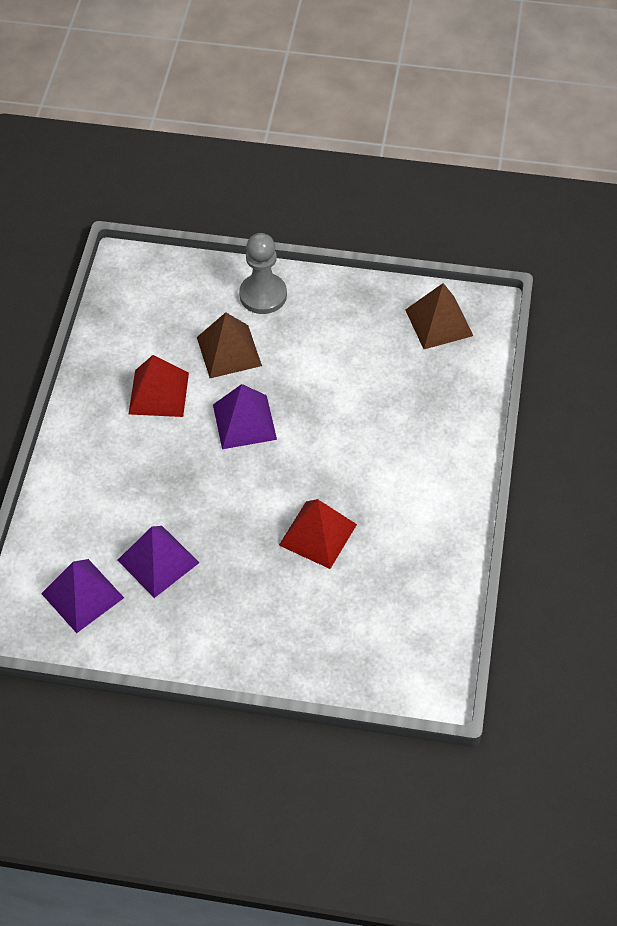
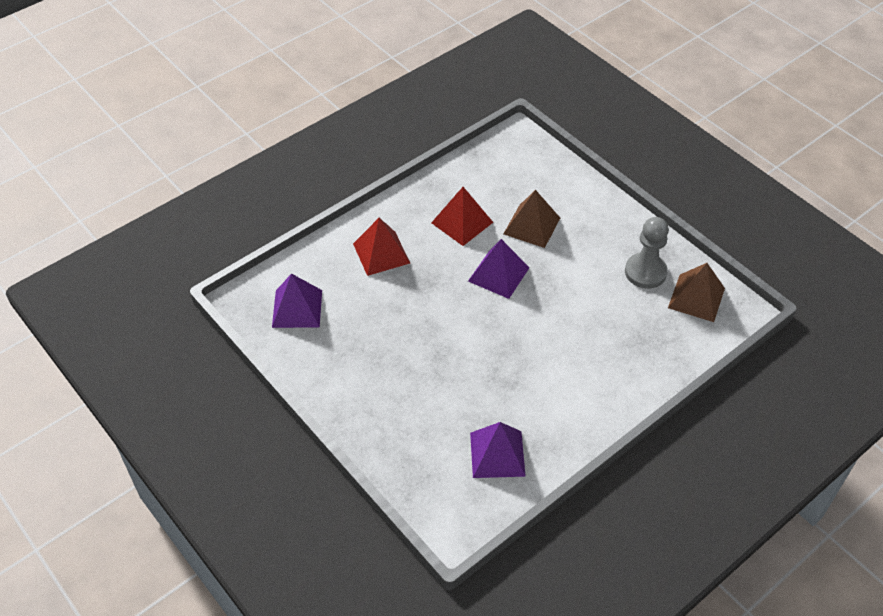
camera: 40 degrees right, 5 degrees down
purple pyramid [117,526,199,598] -> purple pyramid moved to [470,422,526,478]
grey pawn [239,233,287,314] -> grey pawn moved to [625,217,669,289]
red pyramid [279,499,357,569] -> red pyramid moved to [353,218,410,276]

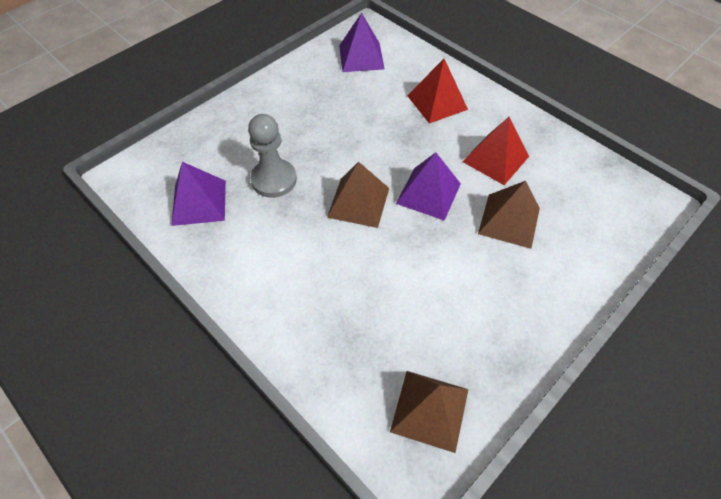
camera: 85 degrees right, 5 degrees up
grey pawn [625,217,669,289] -> grey pawn moved to [248,114,297,198]
none -> brown pyramid [327,162,389,228]

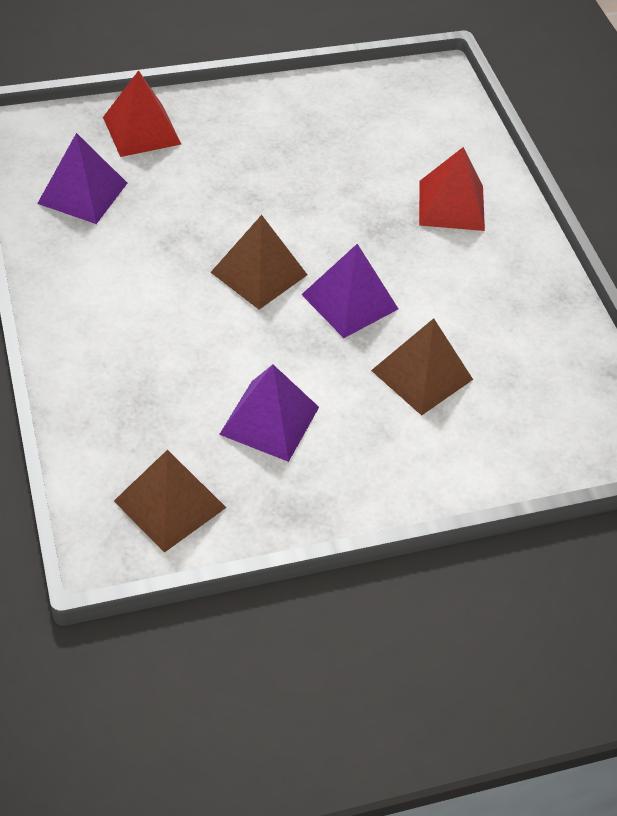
camera: 25 degrees right, 5 degrees down
grey pawn [248,114,297,198] -> none
purple pyramid [339,13,385,72] -> purple pyramid moved to [219,365,319,462]
red pyramid [462,117,529,185] -> red pyramid moved to [103,70,181,157]

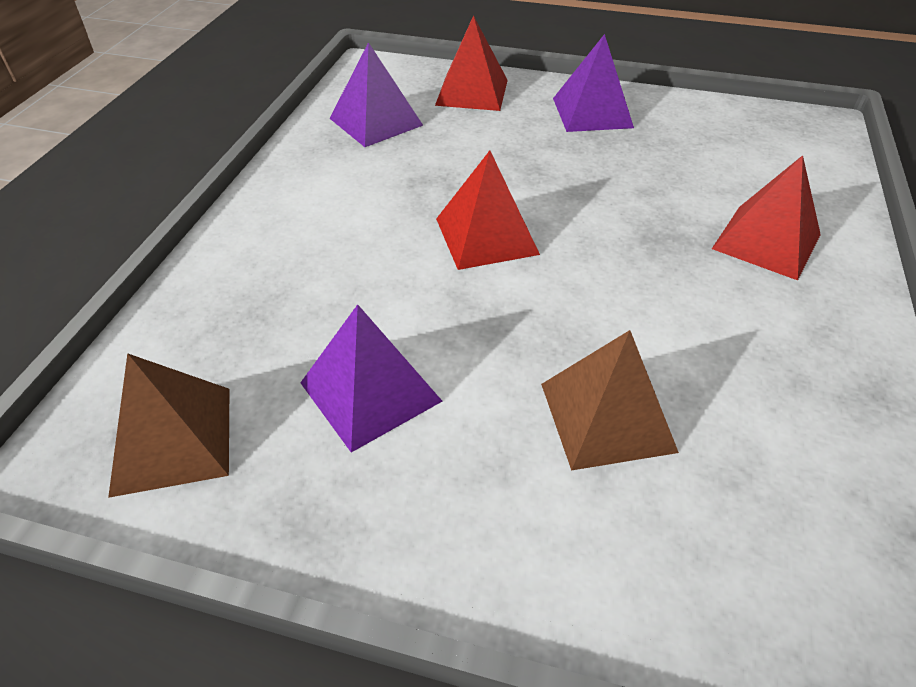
camera: 35 degrees right, 5 degrees down
brown pyramid [210,215,307,310] -> red pyramid [436,151,540,270]
purple pyramid [301,244,398,338] -> purple pyramid moved to [553,34,634,132]

